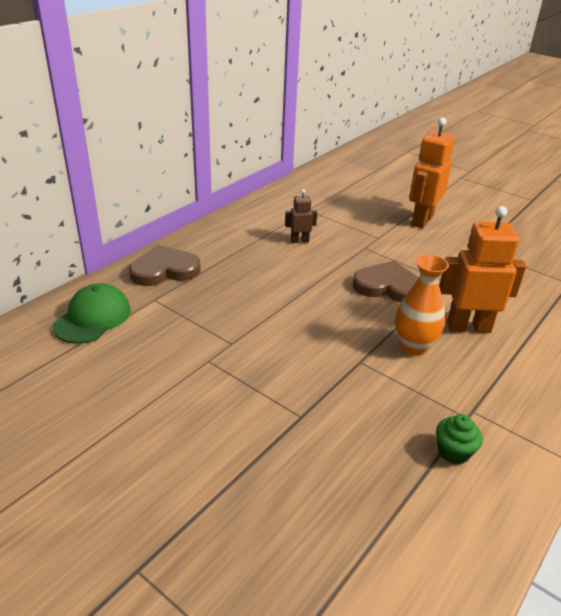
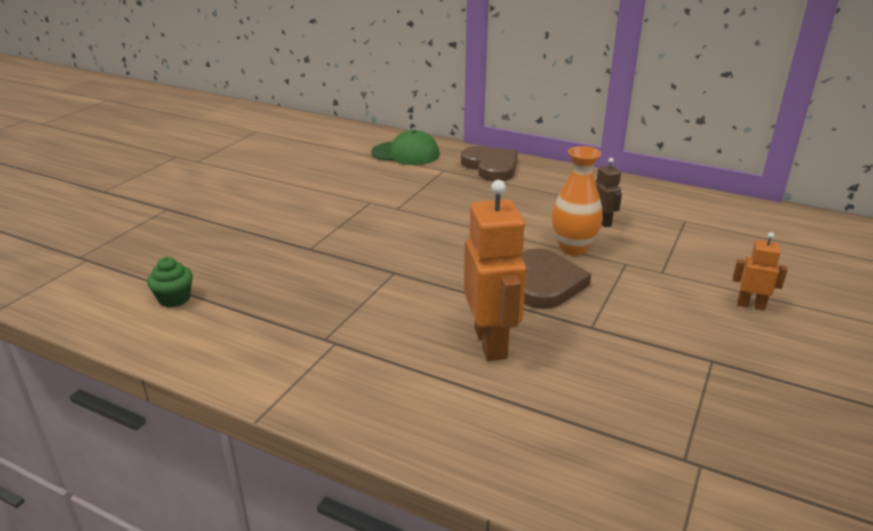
camera: 80 degrees right, 5 degrees down
orange vase [395,254,449,356] -> orange vase moved to [552,146,603,256]
orange robot [409,117,455,229] -> orange robot [733,232,788,310], size x0.51
green cupcake [436,414,483,464] -> green cupcake moved to [147,257,193,308]

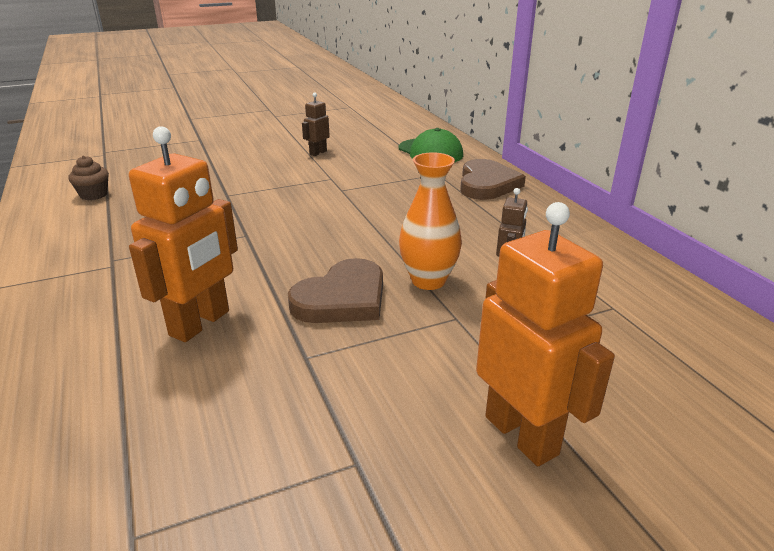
camera: 40 degrees right, 0 degrees up
green cupcake [147,257,193,308] -> brown cupcake [68,156,109,200]
orange robot [733,232,788,310] -> orange robot [476,202,615,466], size x1.98
none -> brown robot [302,92,330,156]

